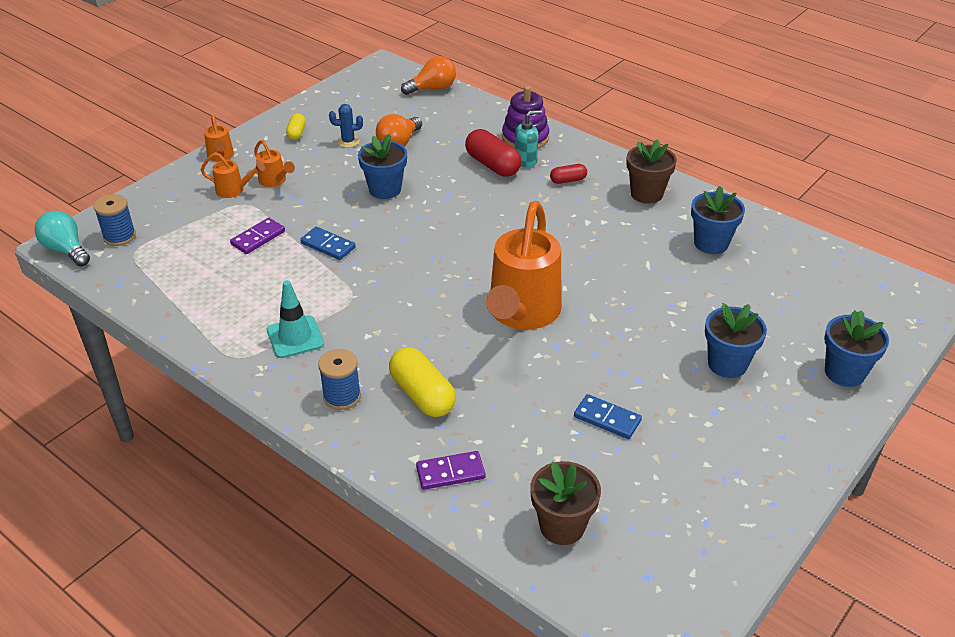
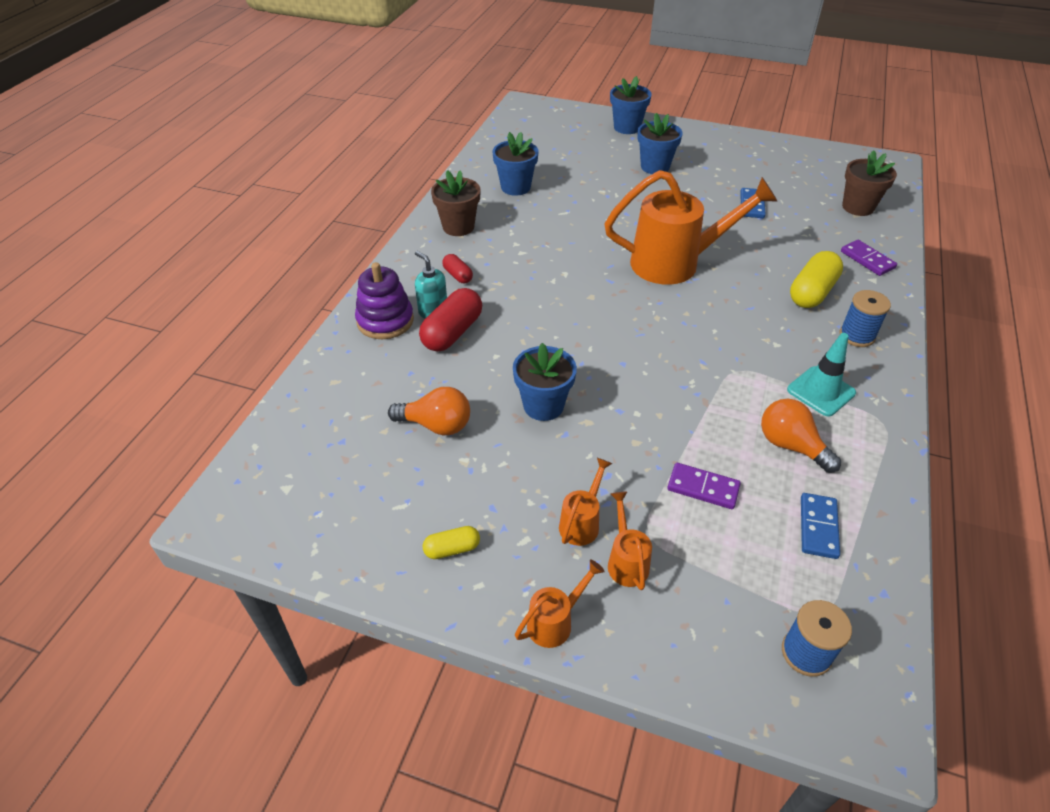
camera: 110 degrees left, 5 degrees up
turquoise light bulb [35,210,90,267] -> none
blue domino [300,227,356,260] -> blue domino moved to [801,493,840,559]
blue cactus [329,104,363,148] -> none
orange light bulb [401,56,456,95] -> orange light bulb moved to [761,399,841,473]

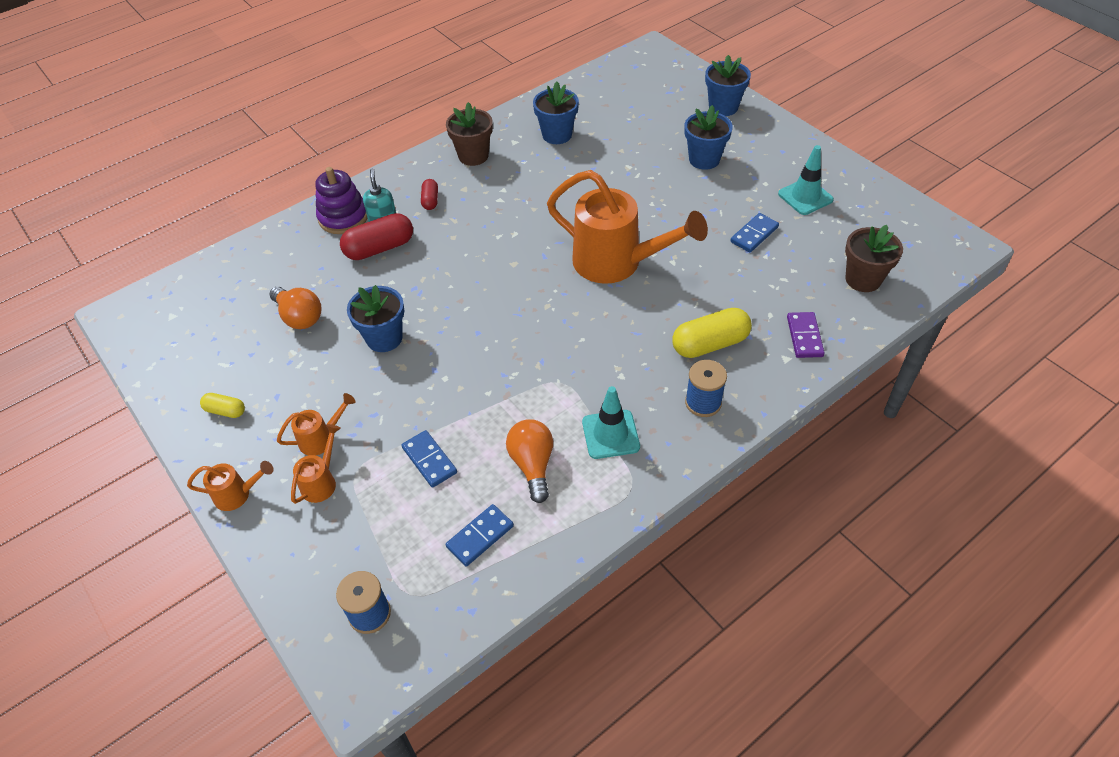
camera: 35 degrees right, 5 degrees up
purple domino [667,463,741,509] -> blue domino [401,430,457,488]
none -> turquoise traffic cone [778,145,834,215]

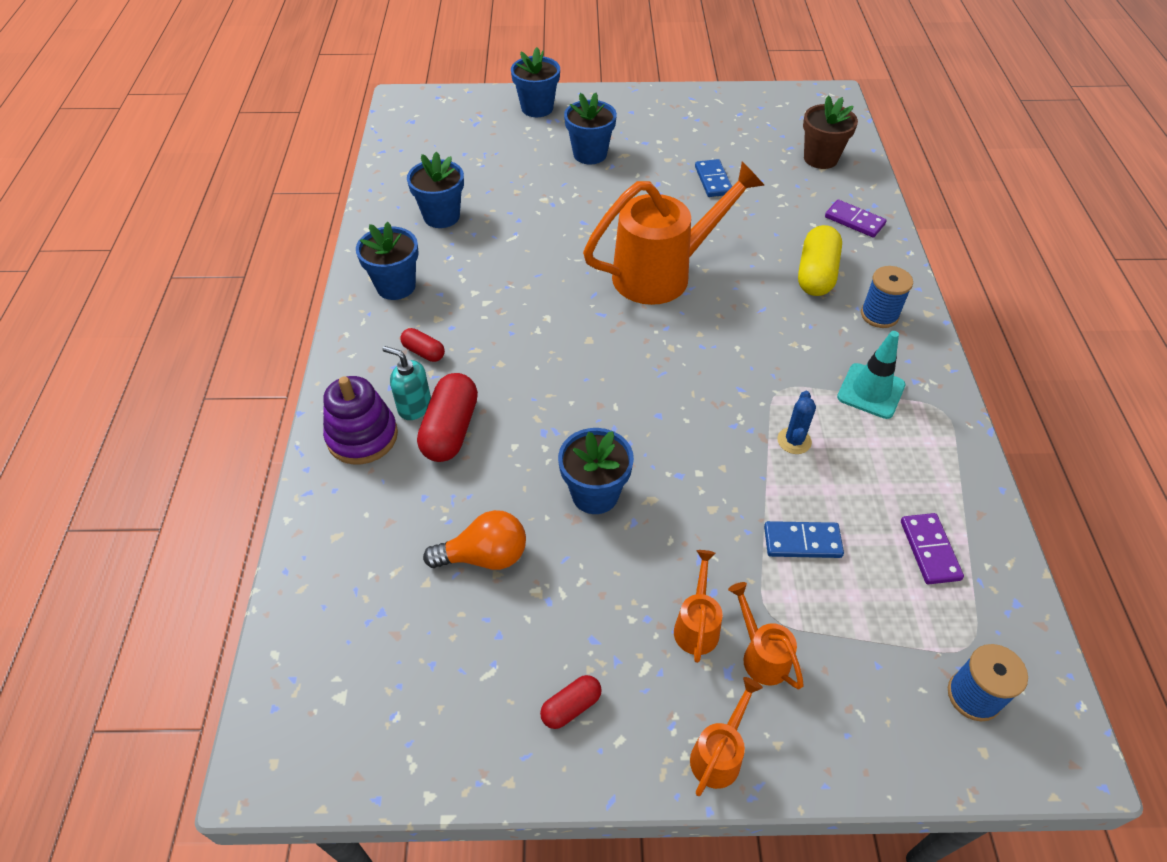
camera: 55 degrees left, 0 degrees up
yellow capsule [200,393,245,418] -> red capsule [540,675,602,729]
brown flower pot [446,102,493,166] -> blue flower pot [356,222,419,300]
blue domino [446,504,514,566] -> purple domino [901,513,964,584]
orange light bulb [506,419,553,503] -> none
turquoise traffic cone [778,145,834,215] -> none
none -> blue cactus [777,391,816,454]

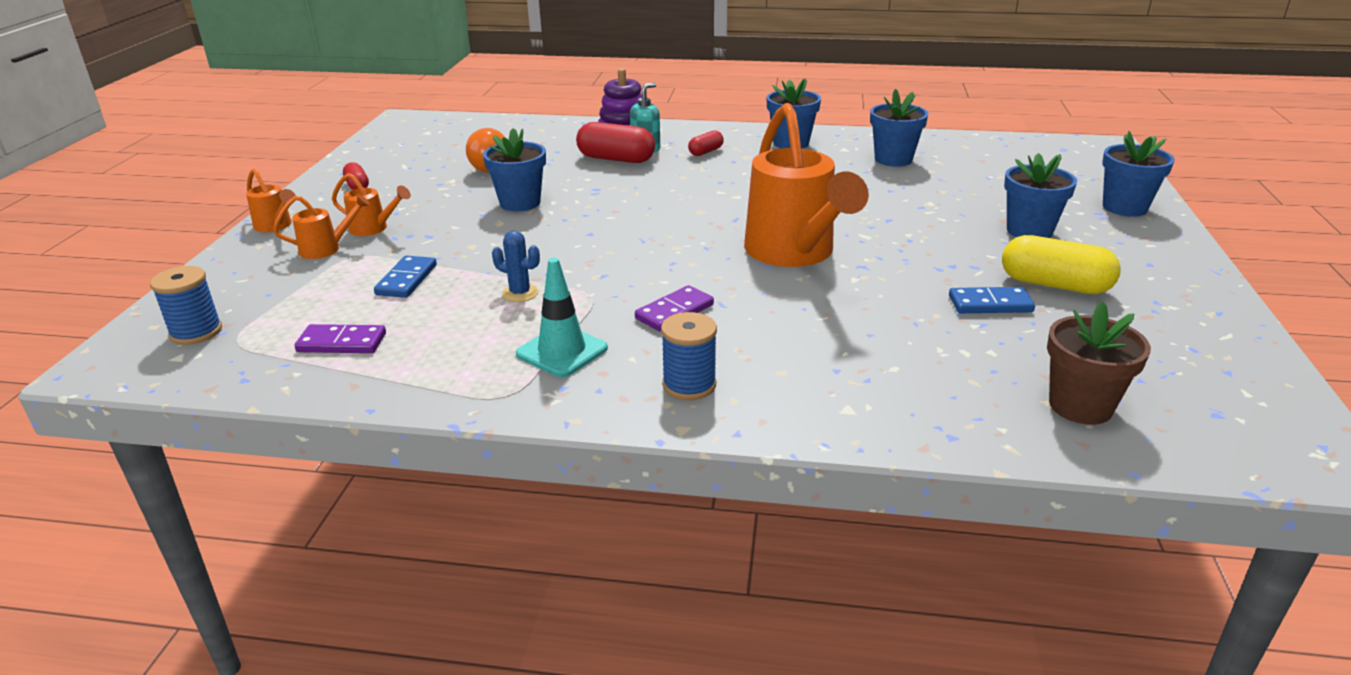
camera: 100 degrees right, 20 degrees down
yellow capsule [798,225,842,296] -> yellow capsule moved to [1002,235,1121,294]
purple domino [825,200,887,238] -> purple domino moved to [635,285,714,331]

